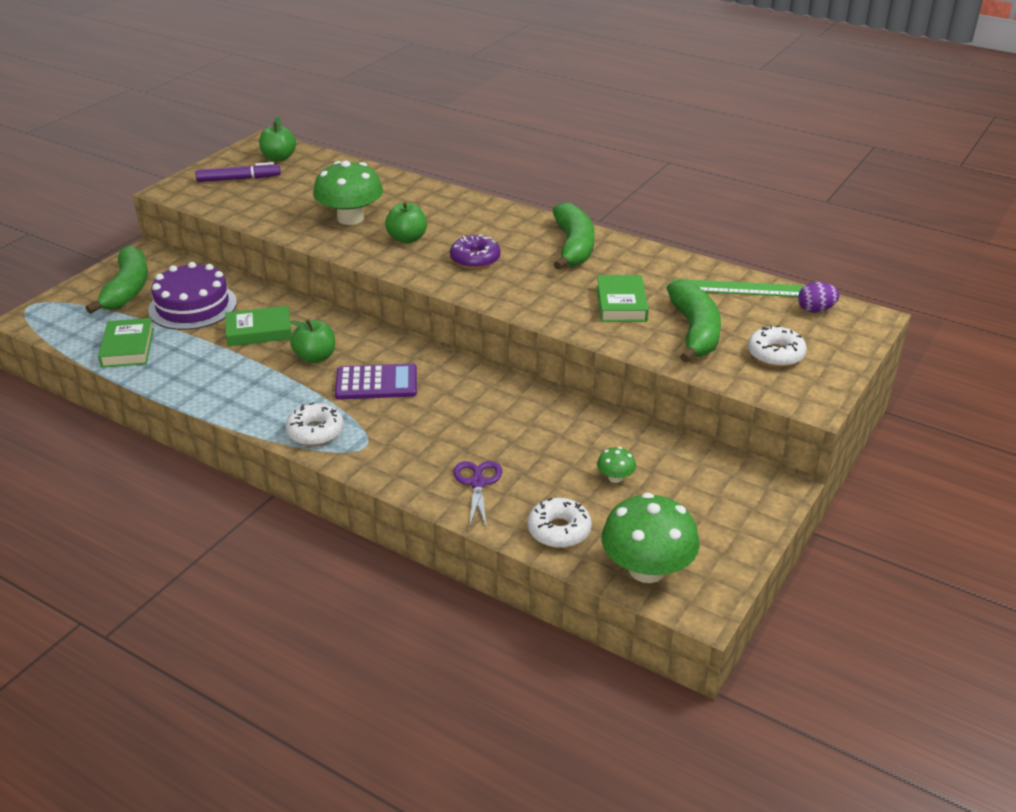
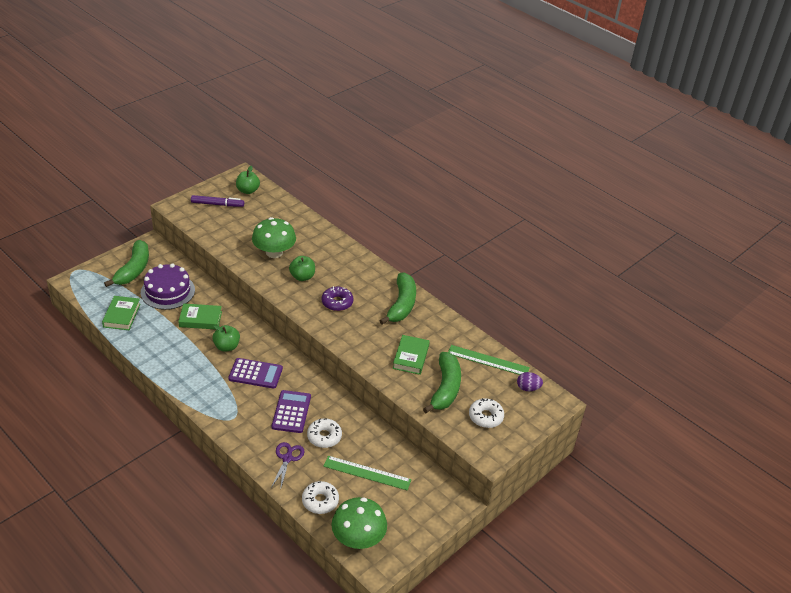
camera: 10 degrees right, 5 degrees up
white donut [285,403,344,446] -> white donut moved to [307,418,342,448]
green mushroom [597,447,636,483] -> green ruler [323,456,412,491]
none -> purple calculator [272,390,311,433]

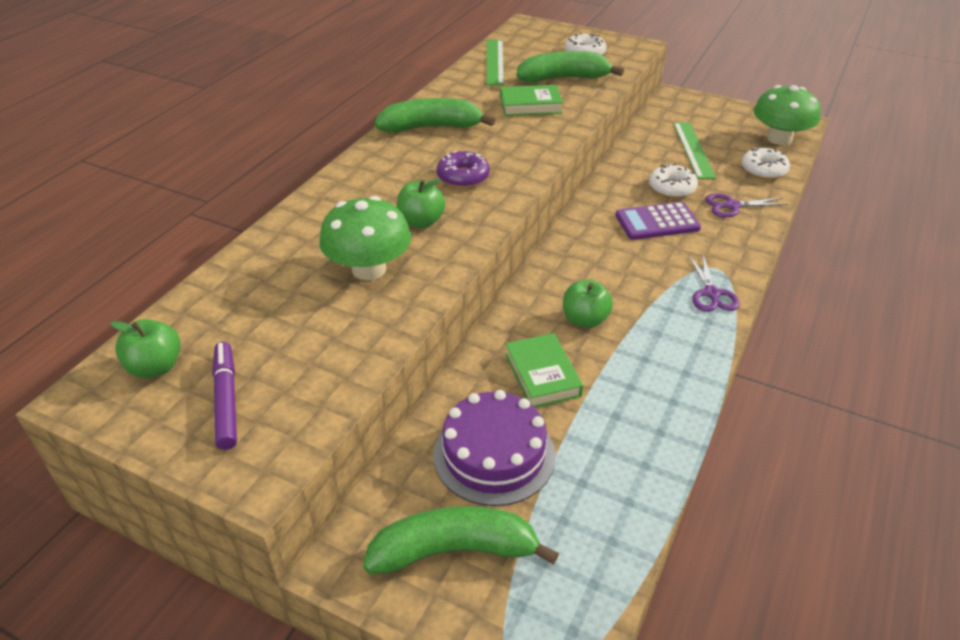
camera: 105 degrees left, 0 degrees up
green book [102,296,141,330] -> none
purple calculator [228,358,283,389] -> none
purple egg [517,372,543,391] -> none
none -> purple scissors [689,255,740,312]

